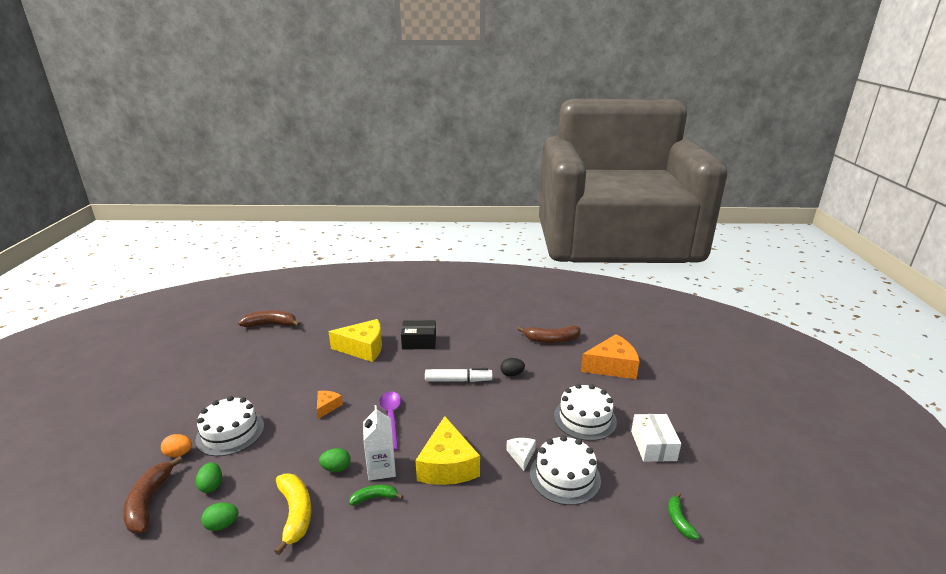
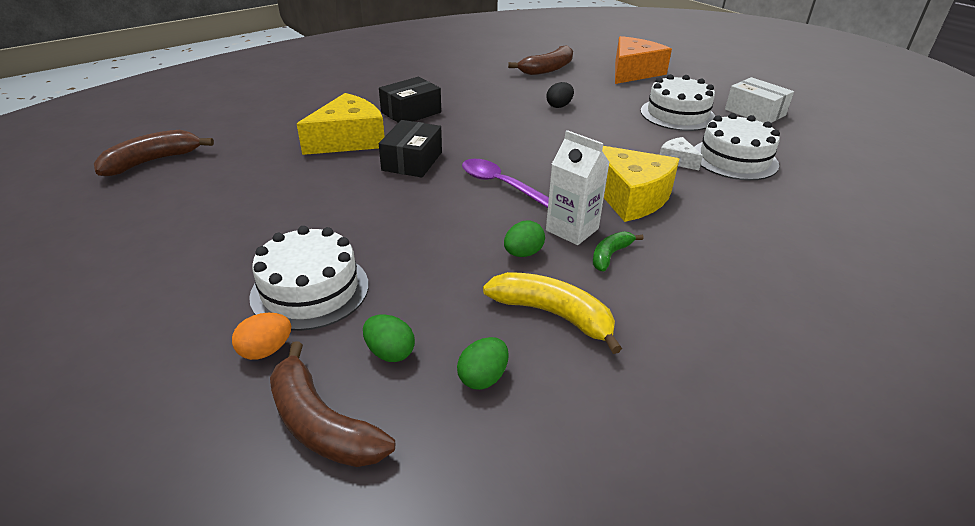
camera: 40 degrees left, 10 degrees up
orange cheese [317,391,343,419] -> none
white marker [425,368,493,382] -> none
green banana [668,492,699,539] -> none
none -> black box [379,120,442,177]

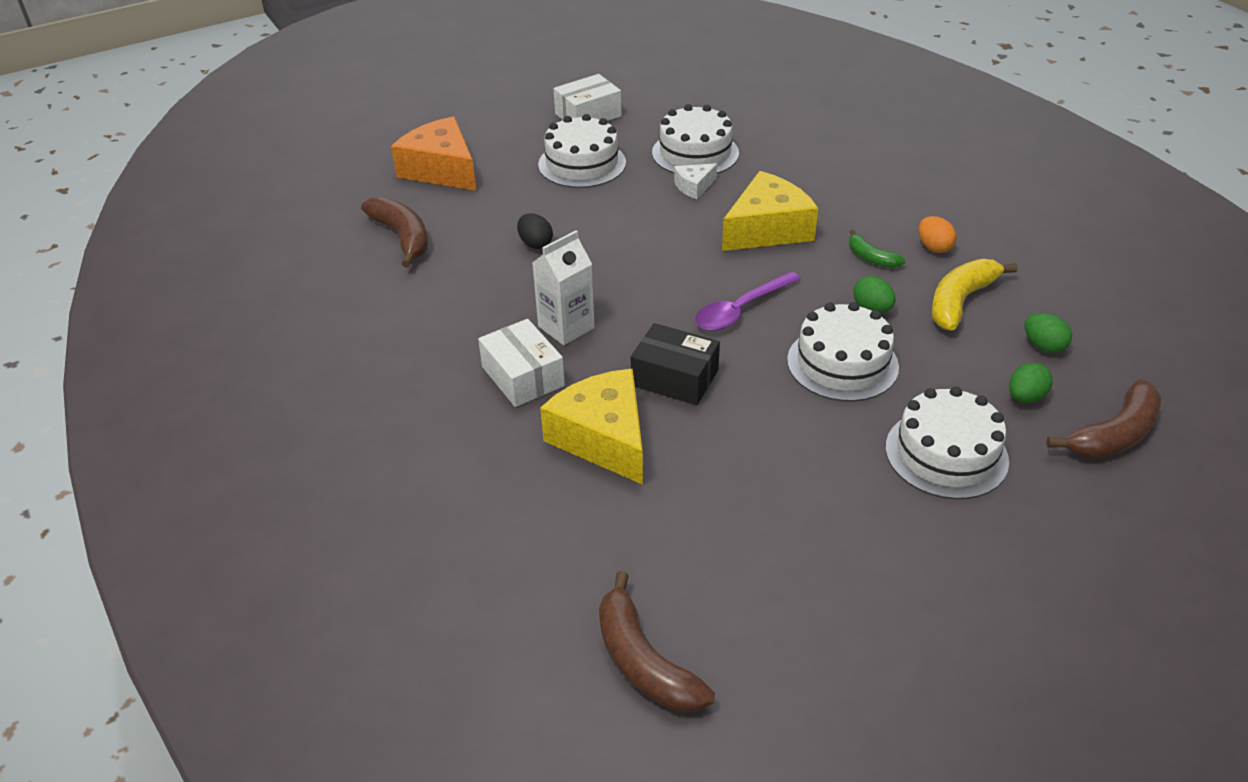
camera: 80 degrees left, 5 degrees up
orange egg [232,313,291,360] -> orange egg moved to [919,216,957,253]
black box [379,77,441,123] -> white box [478,319,565,407]
white carton [546,130,610,245] -> white carton moved to [532,230,595,345]
none -> white cake [787,302,899,402]

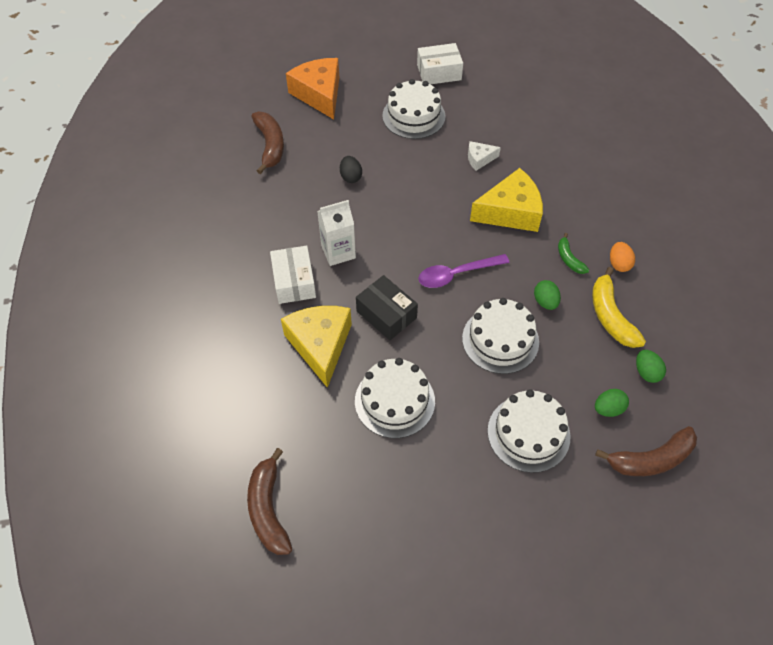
camera: 20 degrees right, 15 degrees up
white cake [652,104,739,174] -> white cake moved to [355,358,435,438]
yellow banana [931,259,1018,331] -> yellow banana turned 75 degrees counterclockwise [592,267,646,348]

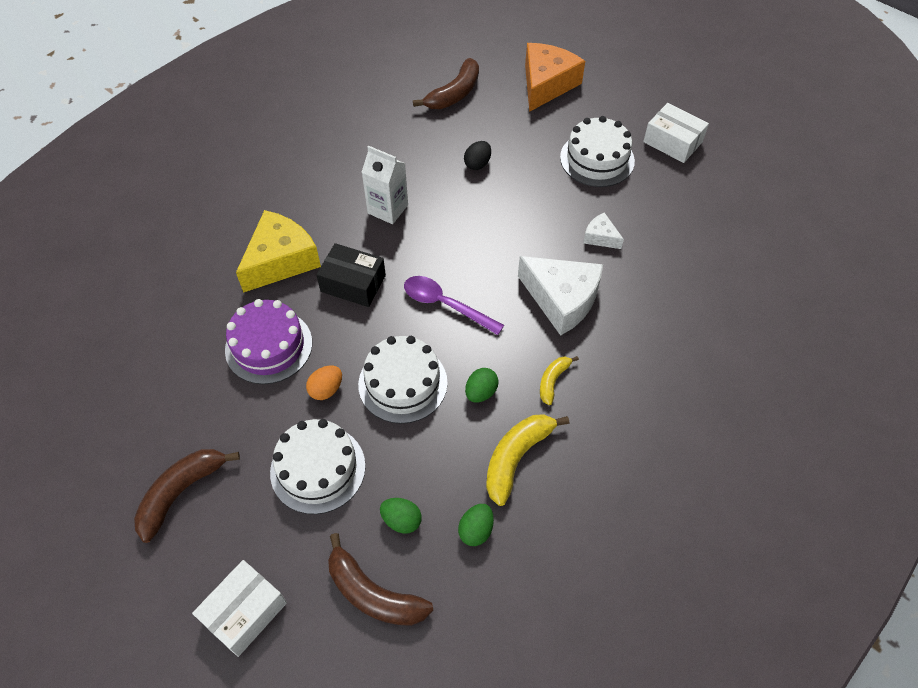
camera: 50 degrees right, 0 degrees up
brown banana [247,448,292,555] -> brown banana moved to [134,449,240,543]
white box [270,246,316,304] -> white box moved to [192,560,287,657]
white cake [355,358,435,438] -> purple cake [225,299,312,384]
black box [356,275,418,340] -> black box turned 75 degrees counterclockwise [316,243,386,307]
yellow cheese [470,168,543,232] -> white cheese [518,256,603,336]
green banana [558,233,589,274] -> yellow banana [540,356,579,405]
orange egg [610,242,635,272] -> orange egg moved to [306,365,342,400]

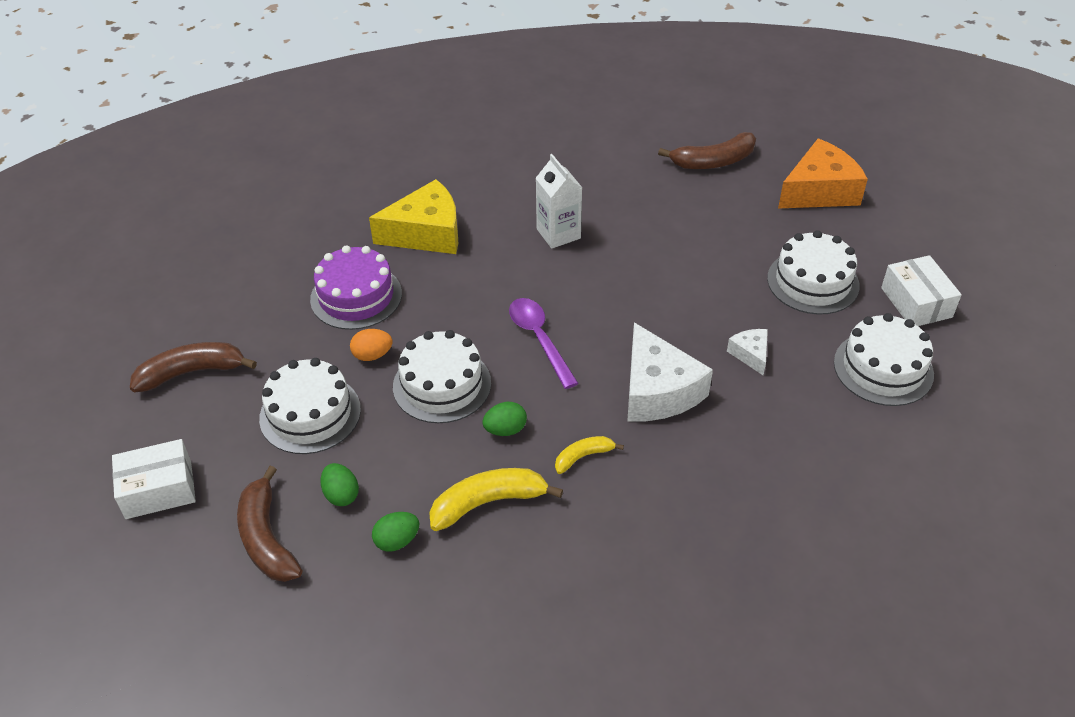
camera: 35 degrees right, 10 degrees down
black box [316,243,386,307] -> none
black egg [464,141,491,170] -> none
none -> white cake [834,313,934,406]

